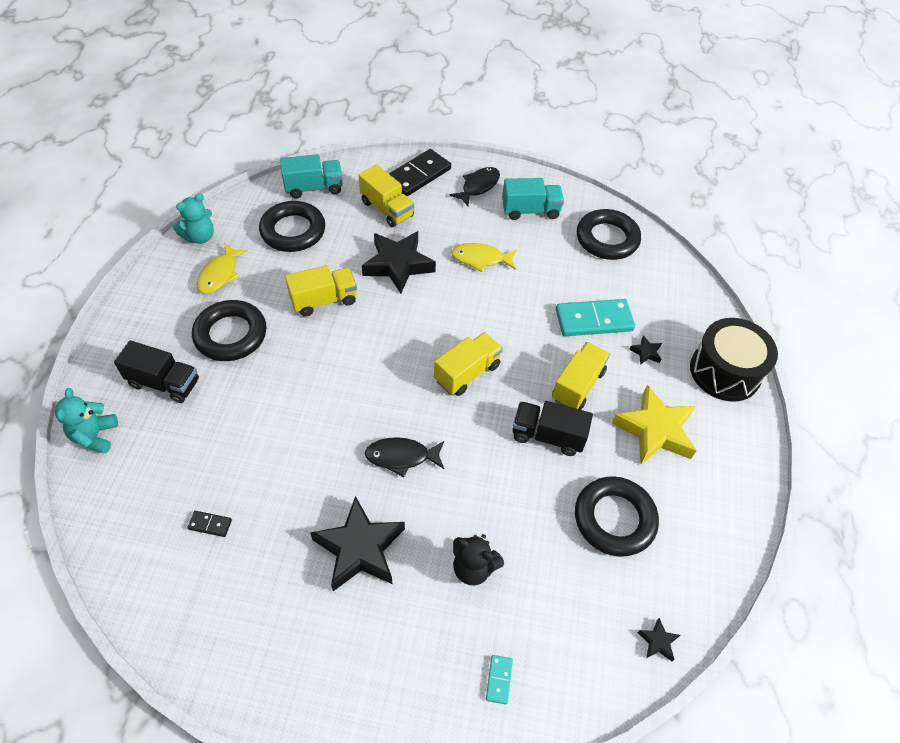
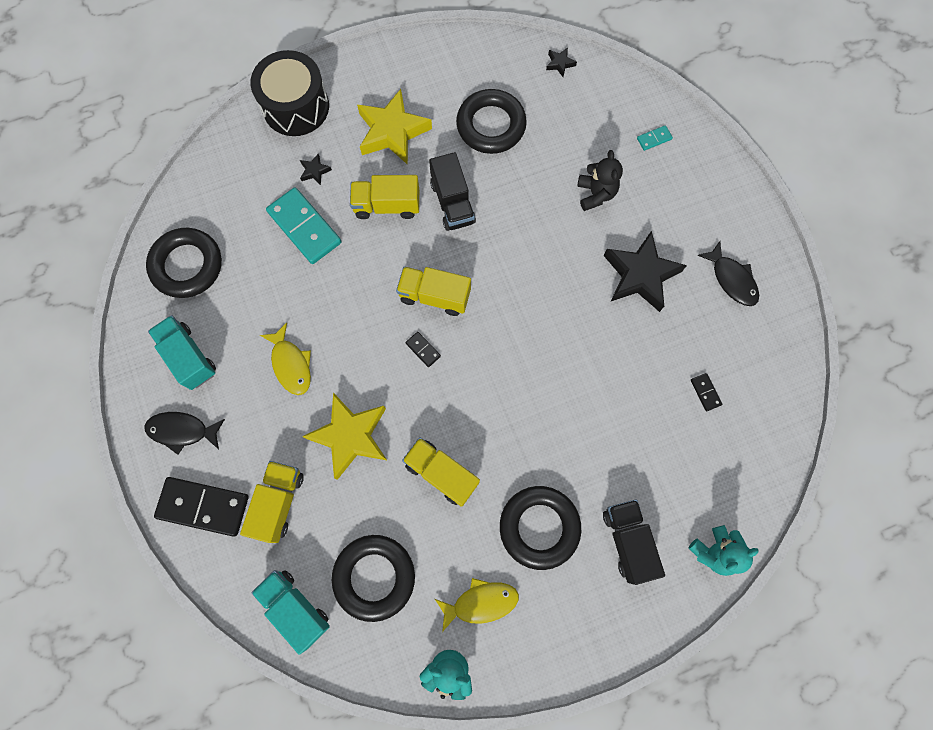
camera: 120 degrees left, 20 degrees up
black star [362,231,436,294] -> yellow star [302,392,387,480]
black fish [365,437,444,477] -> black fish moved to [697,241,759,306]
none -> black domino [405,332,441,367]

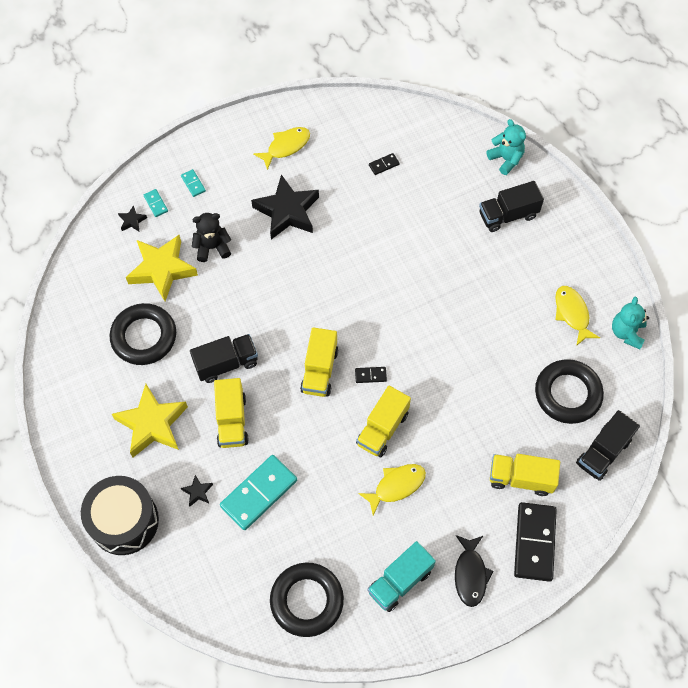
camera: 95 degrees left, 10 degrees down
turquoise truck [251,570,330,655] -> black truck [576,410,640,481]
yellow star [302,392,387,480] -> yellow star moved to [126,235,198,301]
yellow truck [402,437,480,507] -> yellow truck moved to [356,386,411,457]
black domino [405,332,441,367] -> black domino turned 45 degrees clockwise [355,367,387,383]
black ring [500,486,581,570] -> none
black star [546,47,577,77] -> black star moved to [118,205,147,231]
black fish [697,241,759,306] -> yellow fish [253,127,310,170]
none -> turquoise domino [181,169,206,197]

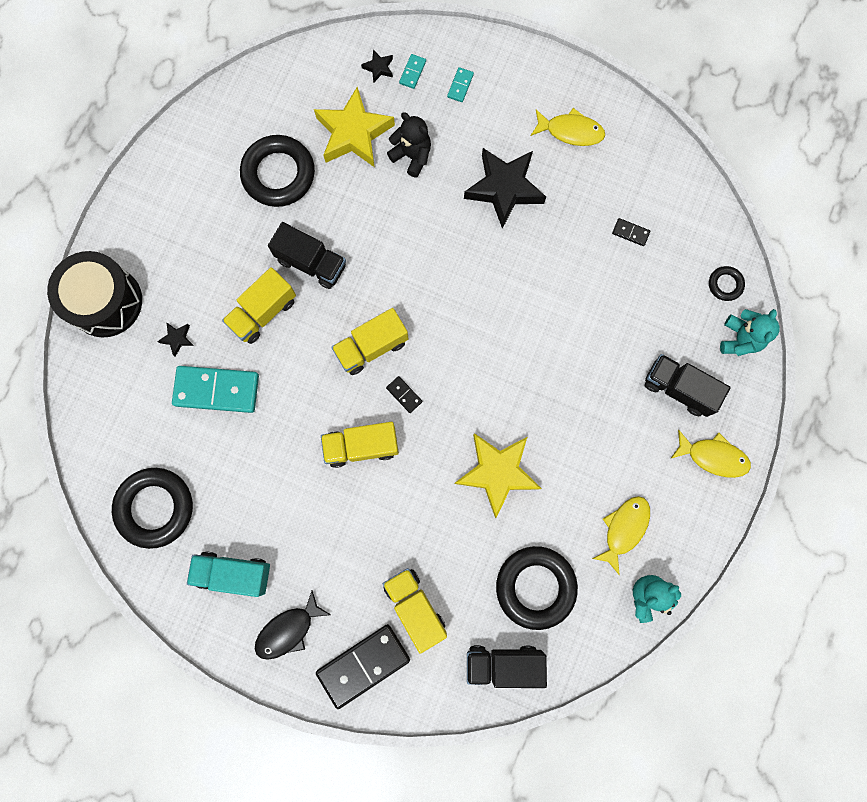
camera: 50 degrees right, 15 degrees up
yellow star [112,384,188,457] -> yellow star moved to [454,433,542,518]
yellow fish [358,464,426,516] -> yellow fish moved to [670,430,751,478]
none -> black ring [709,266,745,301]

